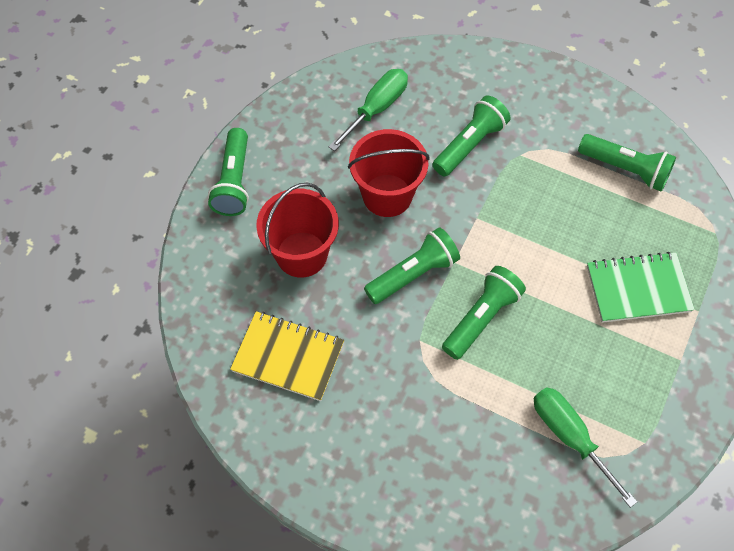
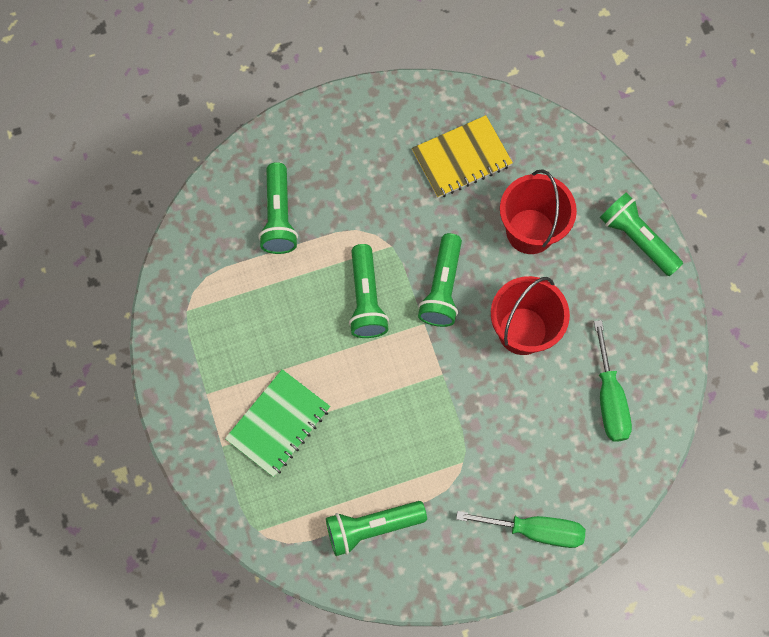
camera: 135 degrees right, 10 degrees up
green flashlight [432,96,510,176] -> green flashlight moved to [259,162,298,254]
green screwdriver [534,387,637,508] -> green screwdriver moved to [456,511,585,548]

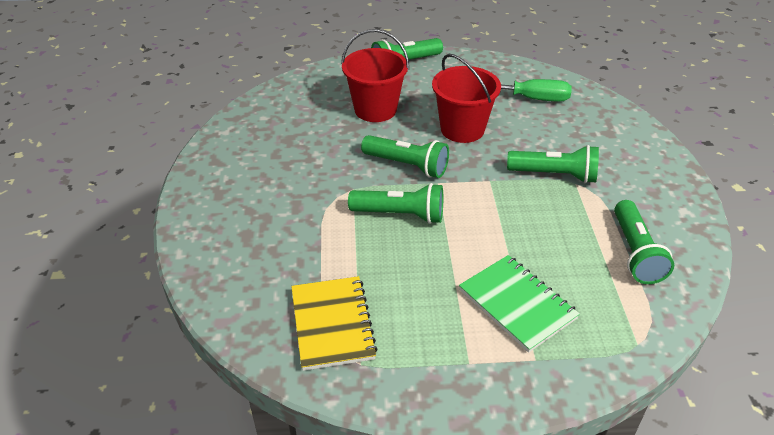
camera: 75 degrees left, 30 degrees down
green flashlight [259,162,298,254] -> green flashlight moved to [507,145,599,183]
yellow notebook [412,115,513,198] -> yellow notebook moved to [291,276,378,371]
green screwdriver [456,511,585,548] -> none

